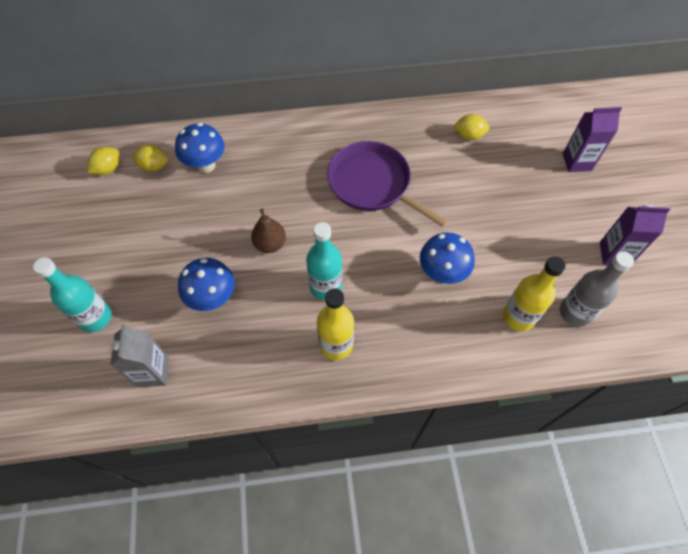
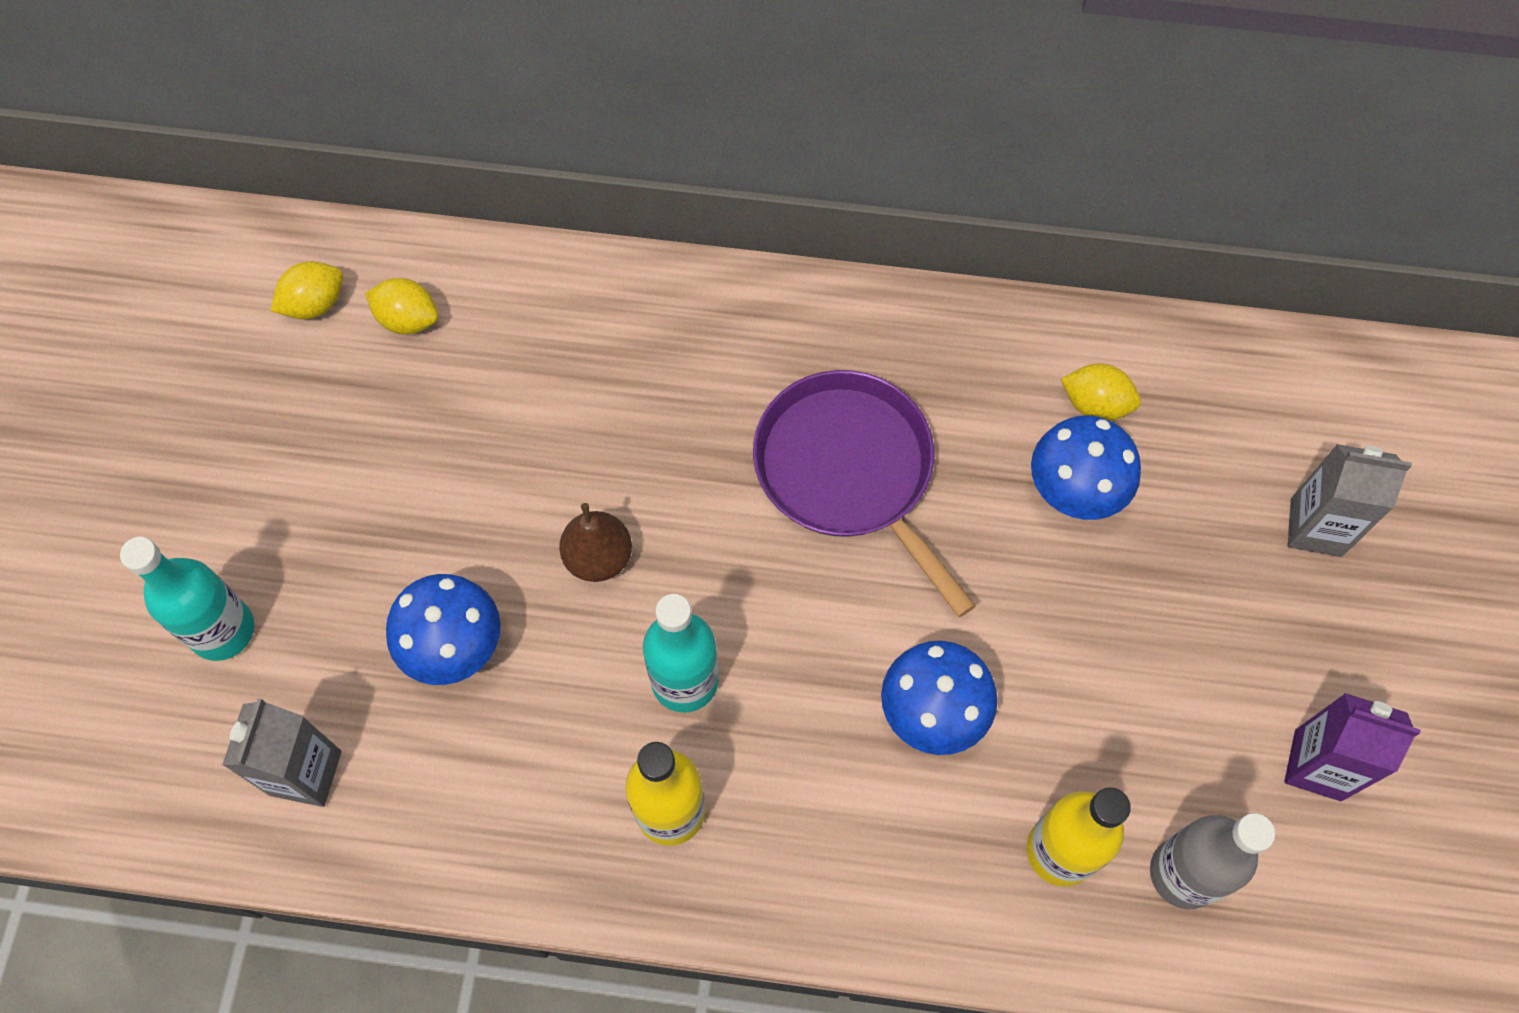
camera: 15 degrees right, 5 degrees up
blue mushroom [175,123,225,173] -> blue mushroom moved to [1031,415,1141,520]
purple carton [563,107,622,172] -> grey carton [1288,444,1412,557]

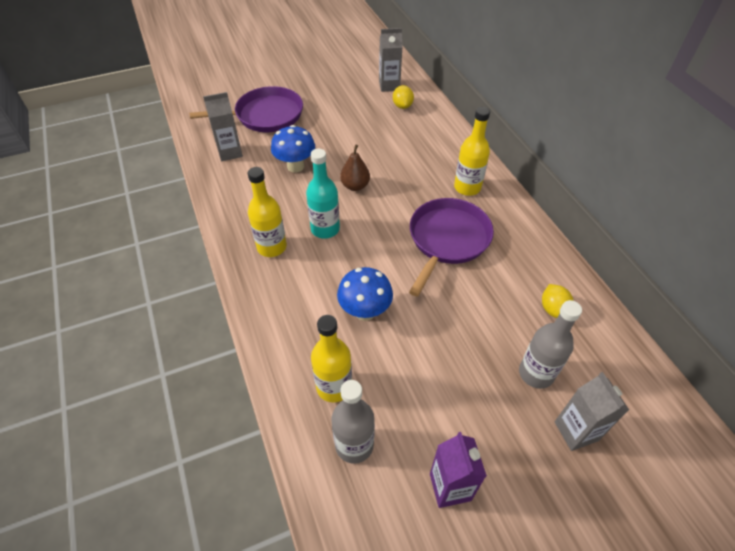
camera: 60 degrees right, 15 degrees down
turquoise bottle [120,537,254,661] -> purple pan [189,86,303,132]
yellow lemon [271,261,343,319] -> grey carton [379,28,403,92]
blue mushroom [1031,415,1141,520] -> none
none -> yellow bottle [454,107,490,196]
none -> grey bottle [519,300,582,389]

